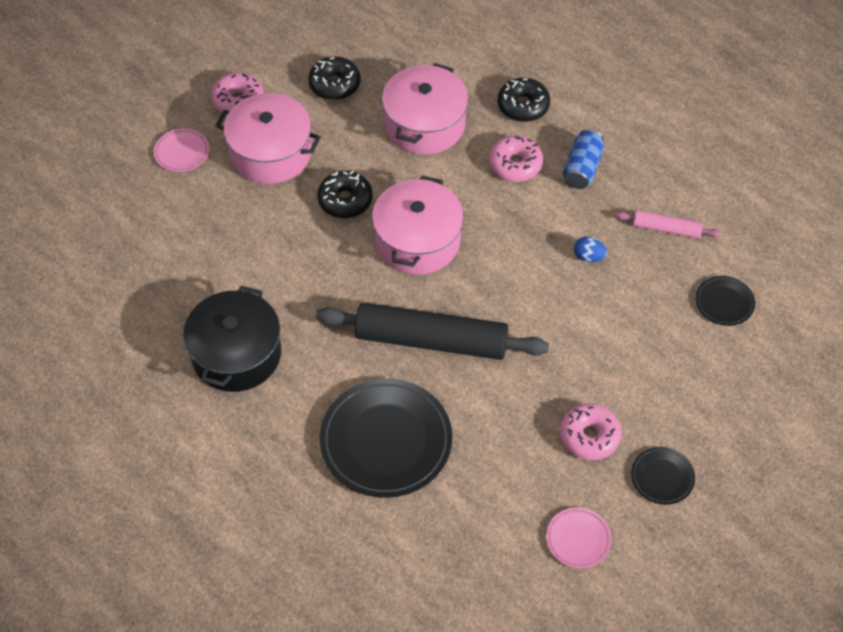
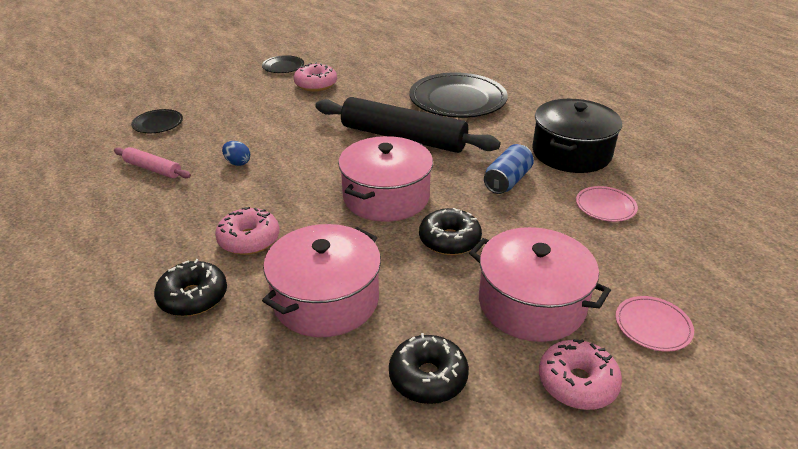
camera: 165 degrees left, 20 degrees down
pink plate [546,507,612,568] -> pink plate moved to [576,186,638,222]
blue can [563,129,604,189] -> blue can moved to [484,144,534,194]

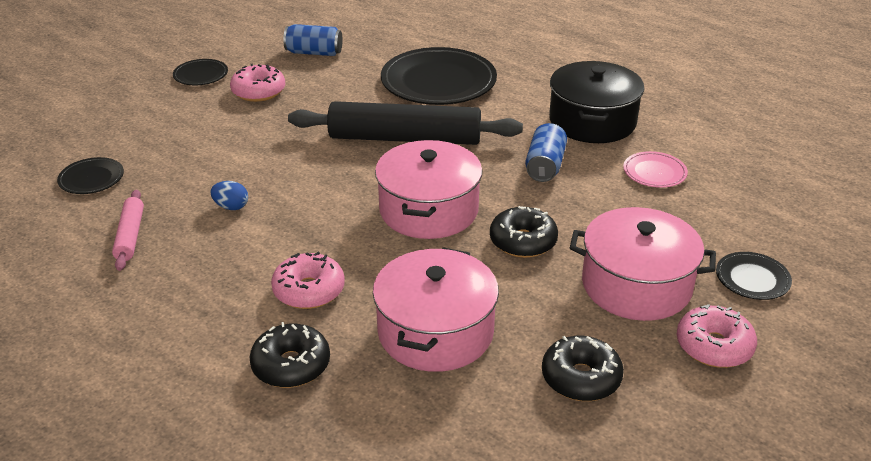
camera: 20 degrees left, 0 degrees up
pink rolling pin [114,147,191,178] -> pink rolling pin turned 75 degrees clockwise [112,190,144,271]
pink plate [616,296,694,352] -> black plate [716,252,792,300]
none -> blue can [283,24,343,56]

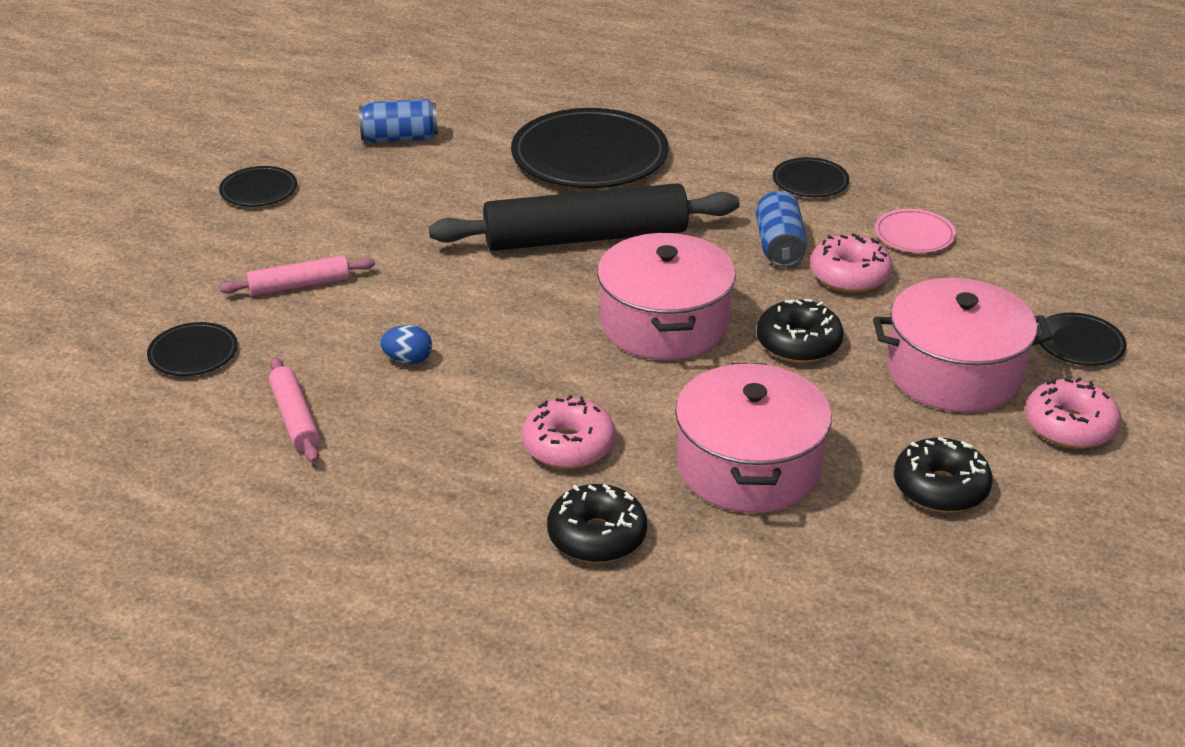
camera: 15 degrees left, 0 degrees up
pink donut [230,64,285,102] -> pink donut moved to [810,234,893,293]
black pot [549,61,644,143] -> black plate [773,157,849,197]
none -> pink rolling pin [220,255,375,296]

